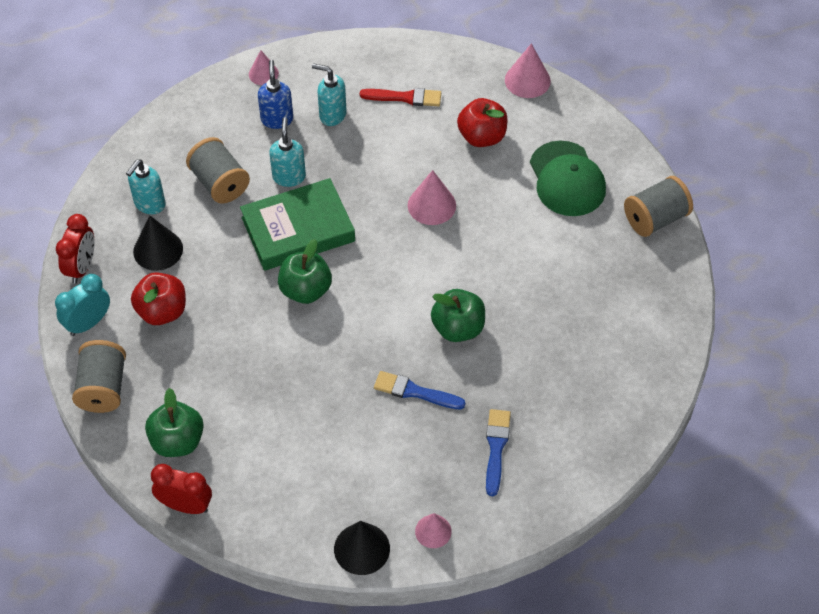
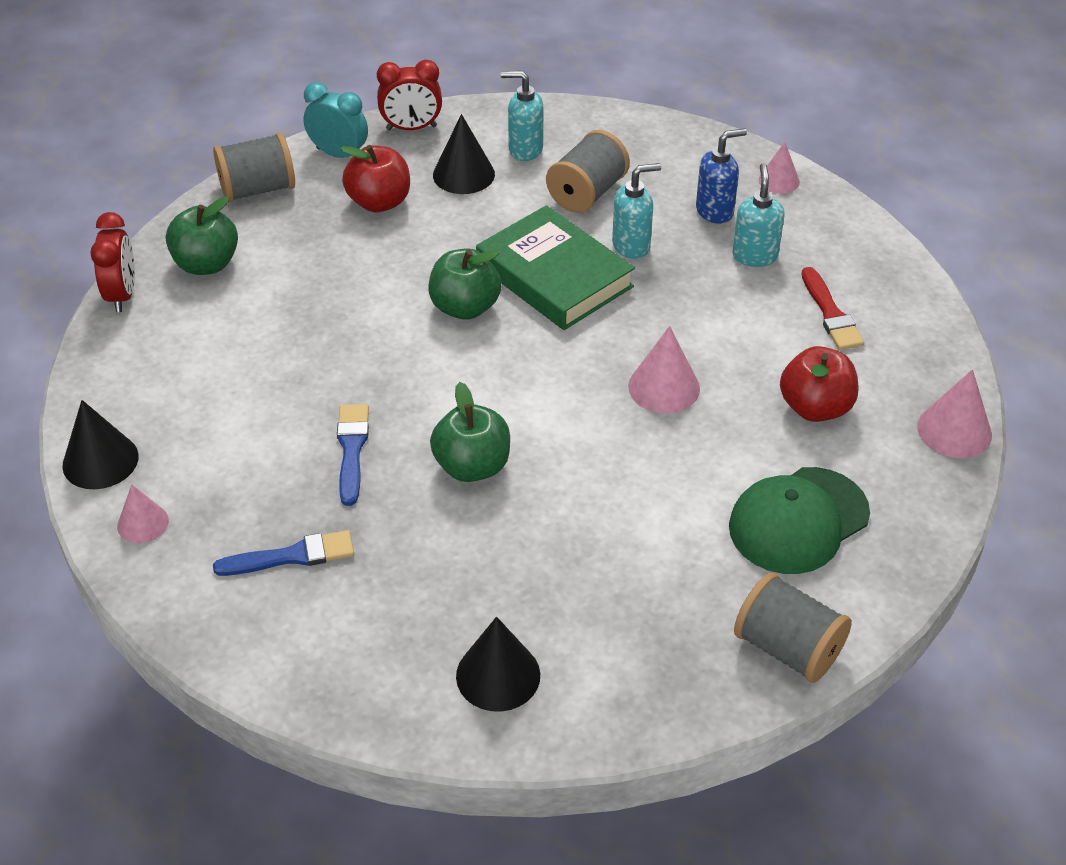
camera: 70 degrees right, 10 degrees down
none -> black cone [456,617,540,712]

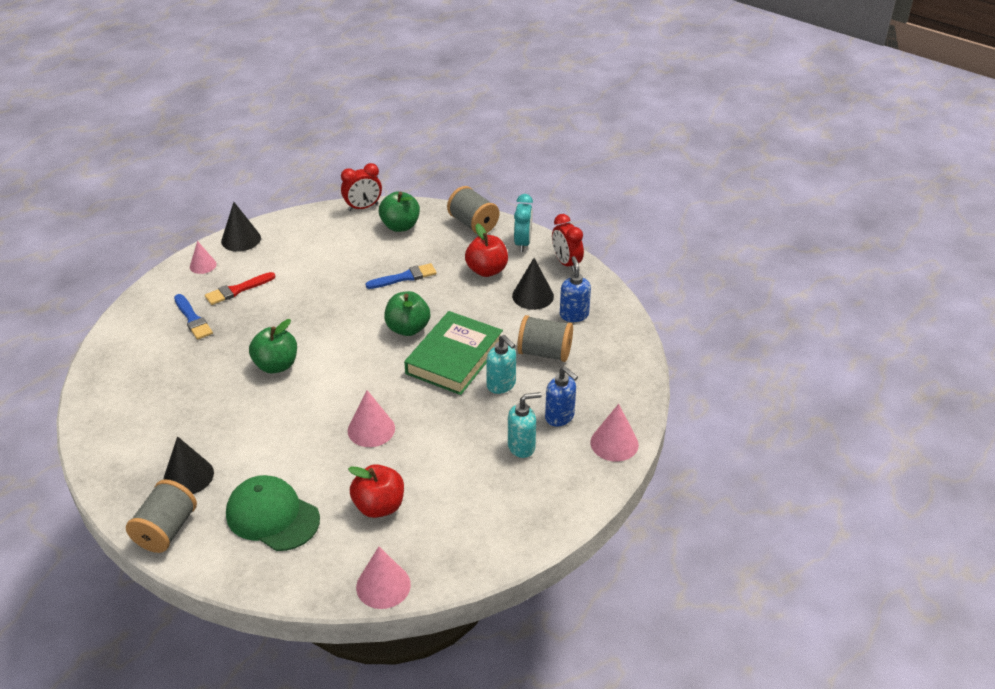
camera: 70 degrees right, 5 degrees down
blue brush [337,404,369,506] -> blue brush moved to [365,263,437,289]
black cone [456,617,540,712] -> black cone moved to [163,436,214,494]
turquoise soap dispenser [501,71,543,161] -> blue soap dispenser [560,256,591,322]
pink cone [759,142,800,194] -> pink cone [590,404,639,462], size x1.53
red brush [802,267,864,350] -> red brush moved to [205,272,275,305]

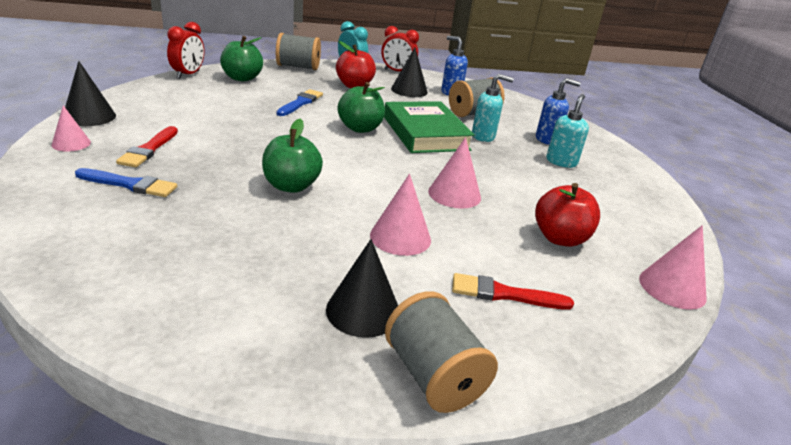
camera: 50 degrees left, 10 degrees down
green cap [226,475,320,551] -> red brush [452,273,574,310]
pink cone [590,404,639,462] -> pink cone moved to [370,174,431,256]

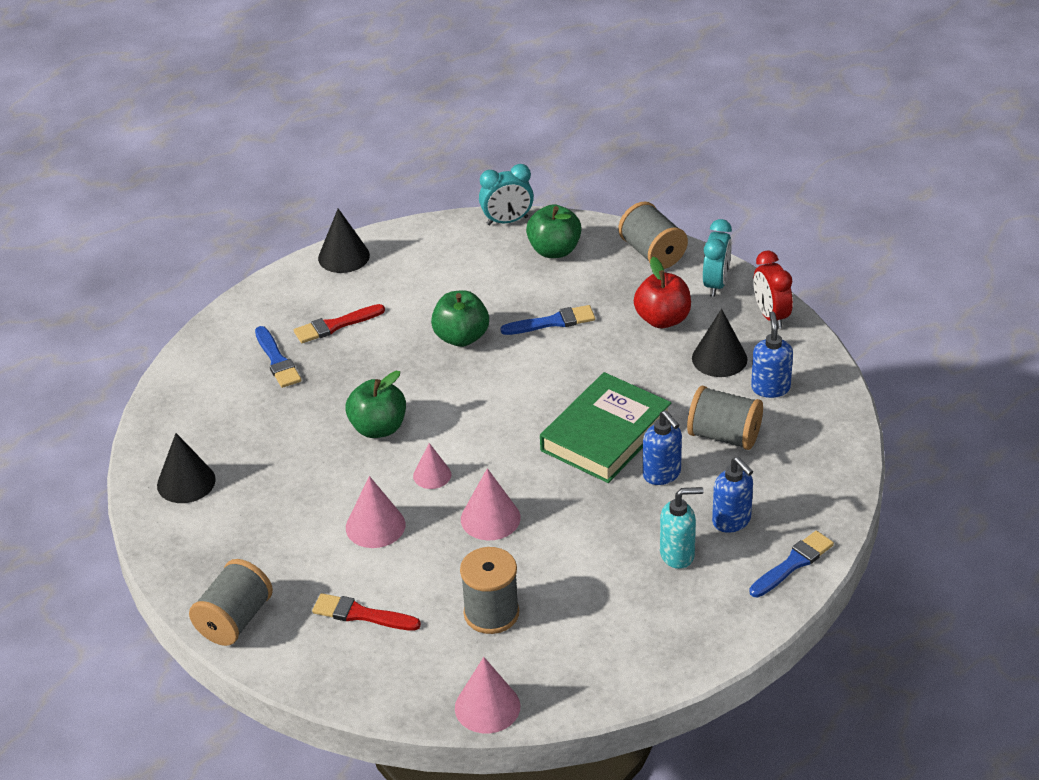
camera: 60 degrees right, 10 degrees up
pink cone [52,105,91,151] -> pink cone moved to [413,443,451,489]
red clock [167,22,204,79] -> turquoise clock [479,164,534,225]
black cone [326,239,398,338] -> black cone moved to [157,433,216,503]
green apple [338,82,385,133] -> green apple moved to [431,290,489,347]
red brush [452,273,574,310] -> red brush turned 45 degrees counterclockwise [312,593,421,631]
turquoise soap dispenser [472,74,514,142] -> blue soap dispenser [643,410,682,485]
red apple [535,183,600,247] -> grey spool [460,547,519,634]
none -> blue brush [749,531,834,597]

